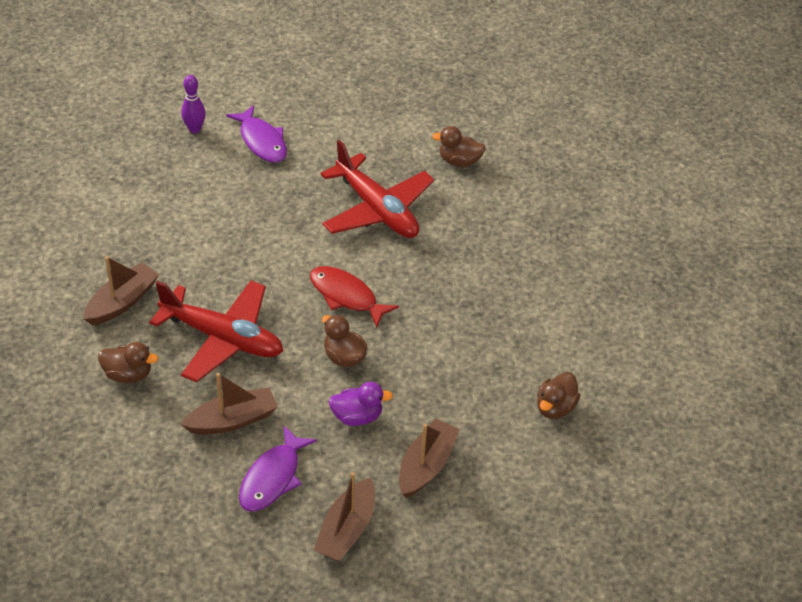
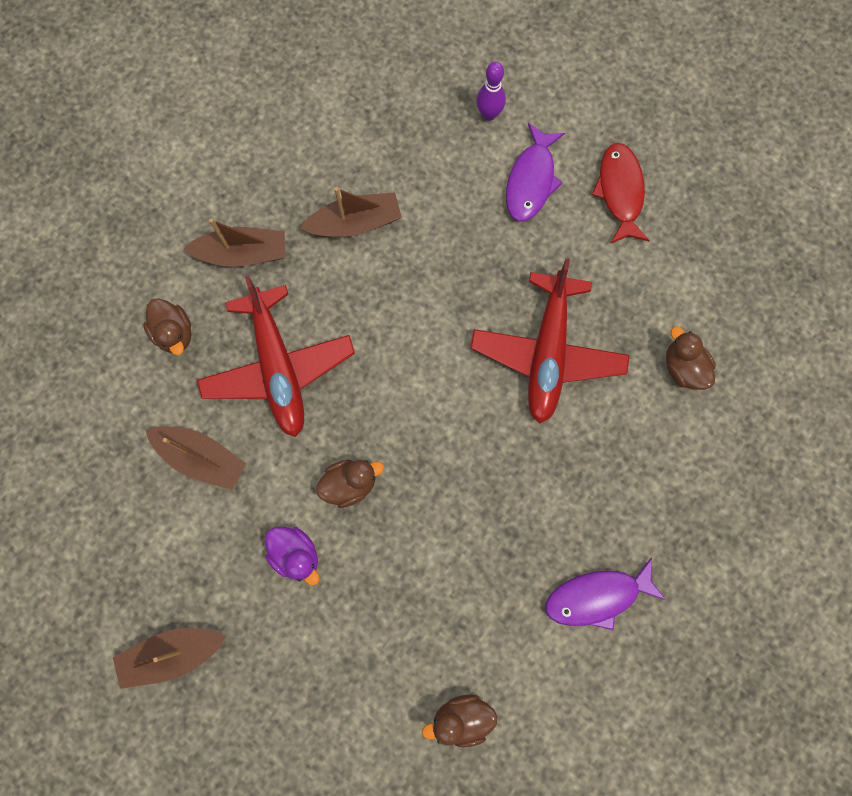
camera: 50 degrees right, 30 degrees up
purple fish [239,425,317,512] -> purple fish moved to [545,558,666,630]
red fish [310,266,399,328] -> red fish moved to [591,143,650,244]
brown duck [322,315,368,367] -> brown duck turned 60 degrees clockwise [316,460,384,508]
brown boat [399,418,460,498] -> brown boat moved to [301,187,402,237]

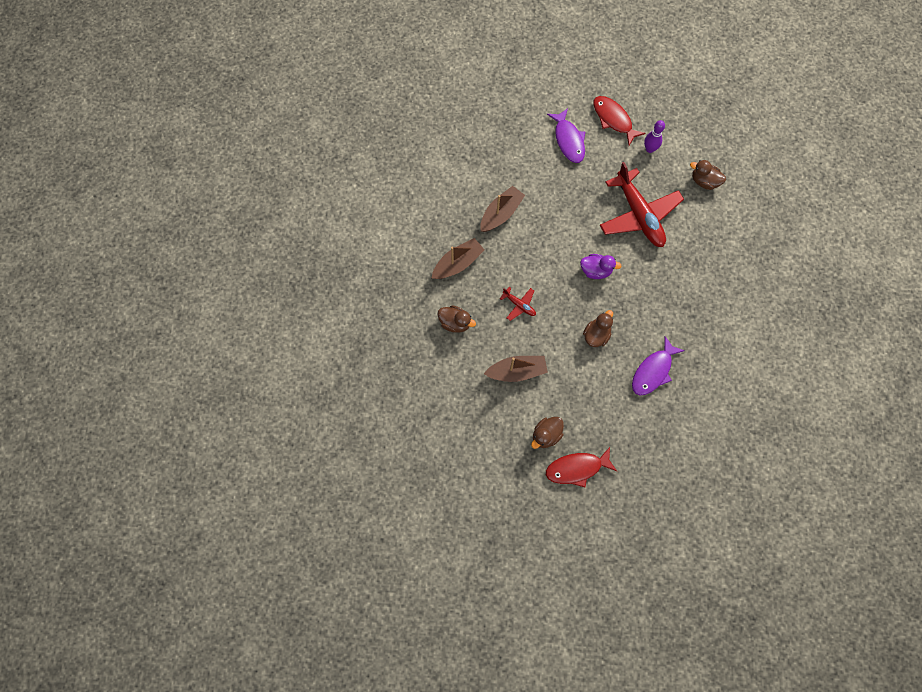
camera: 35 degrees left, 5 degrees down
brown boat [113,628,226,689] -> red fish [546,447,617,487]
red plane [197,276,355,437] -> red plane [500,287,536,321], size x0.44
purple duck [265,527,320,585] -> purple duck moved to [580,254,621,279]
brown duck [422,695,498,747] -> brown duck moved to [531,417,564,449]
purple bowling pin [477,62,506,121] -> purple bowling pin moved to [644,120,665,153]
purple fish [545,558,666,630] -> purple fish moved to [632,336,685,395]

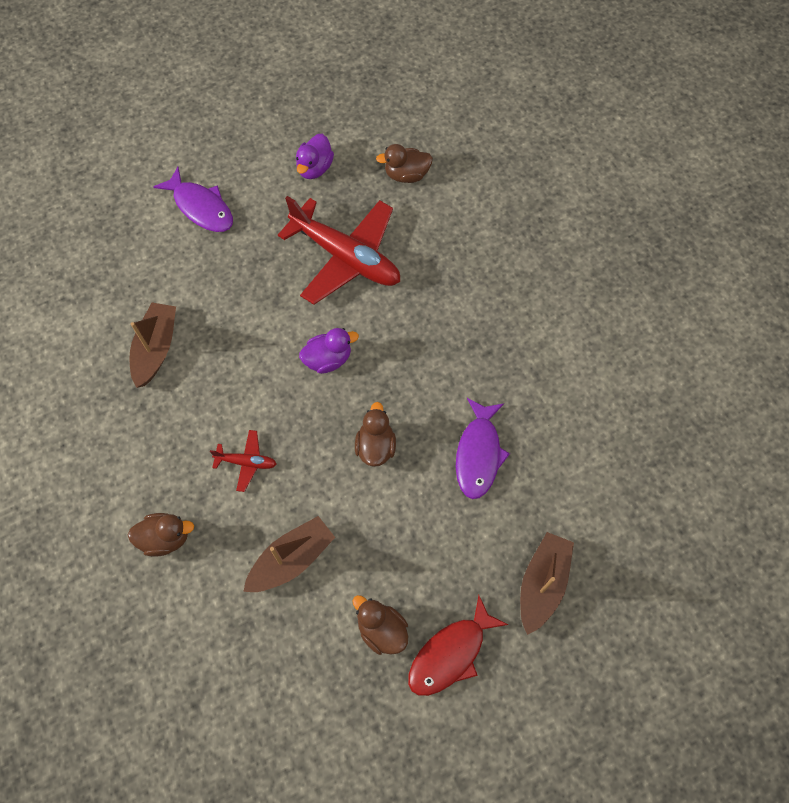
camera: 30 degrees left, 5 degrees down
brown boat [432,238,484,279] -> brown boat moved to [520,532,574,635]
brown duck [531,417,564,449] -> brown duck turned 120 degrees clockwise [352,595,408,655]
red fish [593,96,646,145] -> none
purple bowling pin [644,120,665,153] -> purple duck [296,134,334,179]

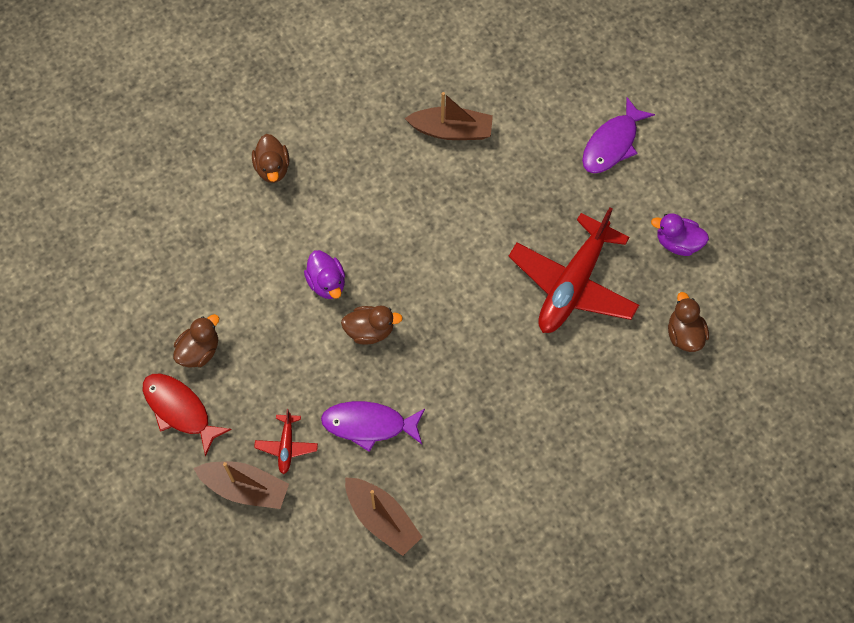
camera: 85 degrees right, 0 degrees up
red plane [210,430,276,492] -> red plane moved to [254,409,318,474]
brown boat [243,516,335,592] -> brown boat moved to [345,477,422,556]
purple duck [299,328,359,374] -> purple duck moved to [304,250,345,299]

